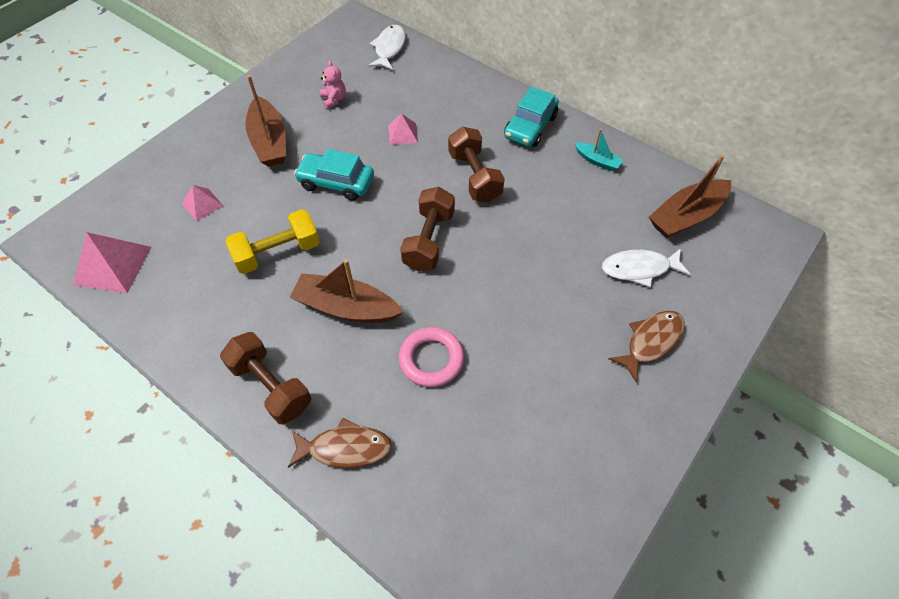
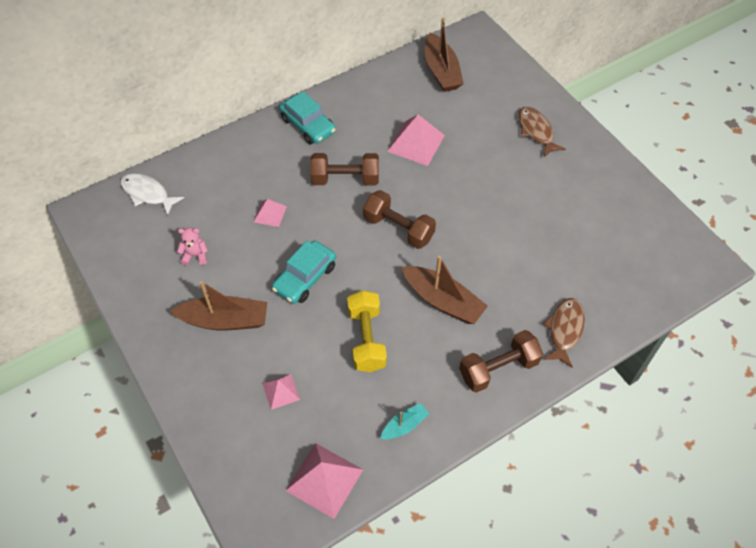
camera: 70 degrees left, 0 degrees up
brown boat [290,259,403,323] -> brown boat turned 90 degrees counterclockwise [402,256,488,324]
pink ring [399,327,464,387] -> none
turquoise boat [575,129,623,171] -> turquoise boat moved to [380,403,429,439]
white fish [602,248,690,287] -> none
none -> pink pyramid [387,114,445,166]

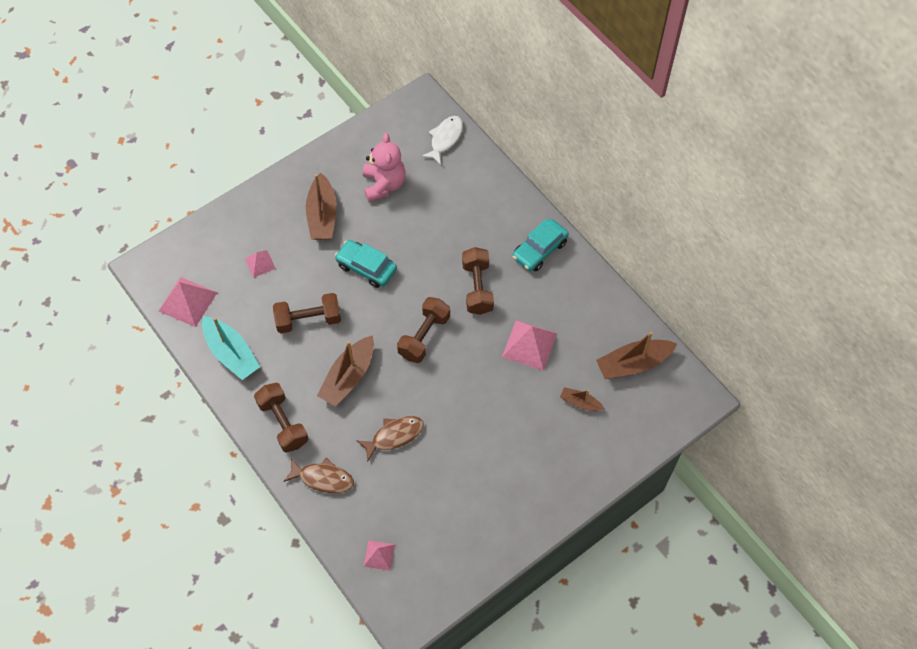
camera: 85 degrees right, 5 degrees up
pink teddy bear [177,227,208,265] -> pink teddy bear [363,133,406,202], size x1.95
pink pyramid [254,199,287,227] -> pink pyramid moved to [363,540,395,571]
yellow dumbbell [347,290,387,372] -> brown dumbbell [273,293,341,333]
turquoise boat [380,403,429,439] -> turquoise boat [202,316,260,380], size x1.87
brown fish [518,106,566,157] -> brown fish moved to [356,416,424,462]
none -> brown boat [560,387,604,411]

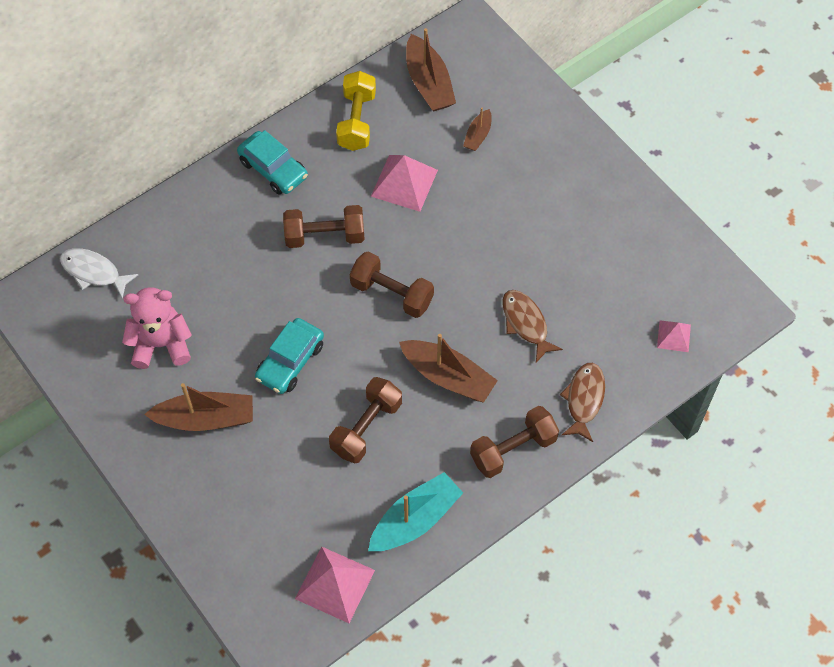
camera: 90 degrees left, 0 degrees up
pink pyramid [245,250,276,278] -> none
brown dumbbell [273,293,341,333] -> brown dumbbell turned 45 degrees clockwise [329,377,402,463]
none -> yellow dumbbell [336,71,376,151]

